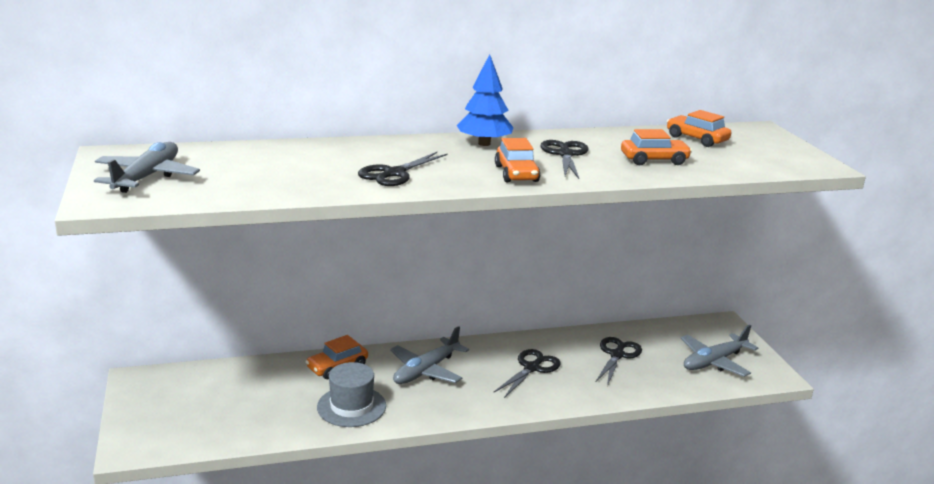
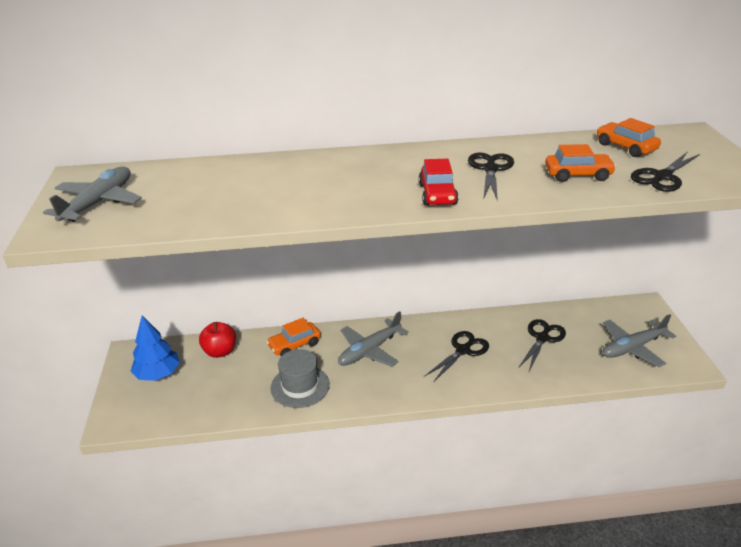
camera: 10 degrees right, 10 degrees up
black scissors [358,152,448,186] -> black scissors moved to [631,152,700,192]
blue tree [457,54,514,146] -> blue tree moved to [130,316,180,381]
orange car [495,138,540,182] -> red car [419,159,459,206]
none -> red apple [199,322,236,358]

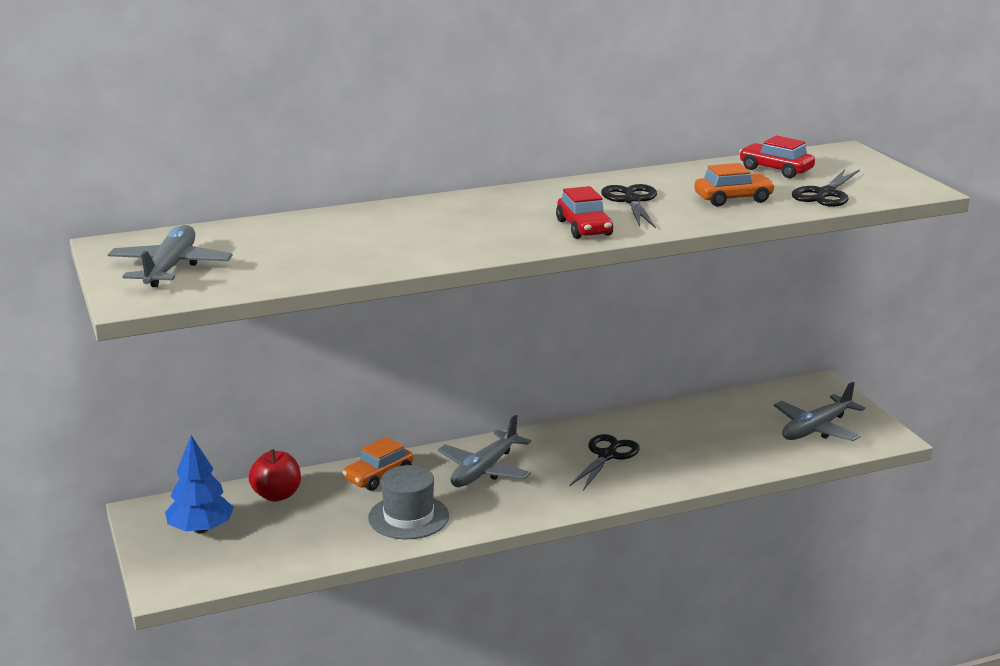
camera: 15 degrees left, 10 degrees down
black scissors [518,319,566,371] -> none
orange car [597,118,661,157] -> red car [739,136,815,178]

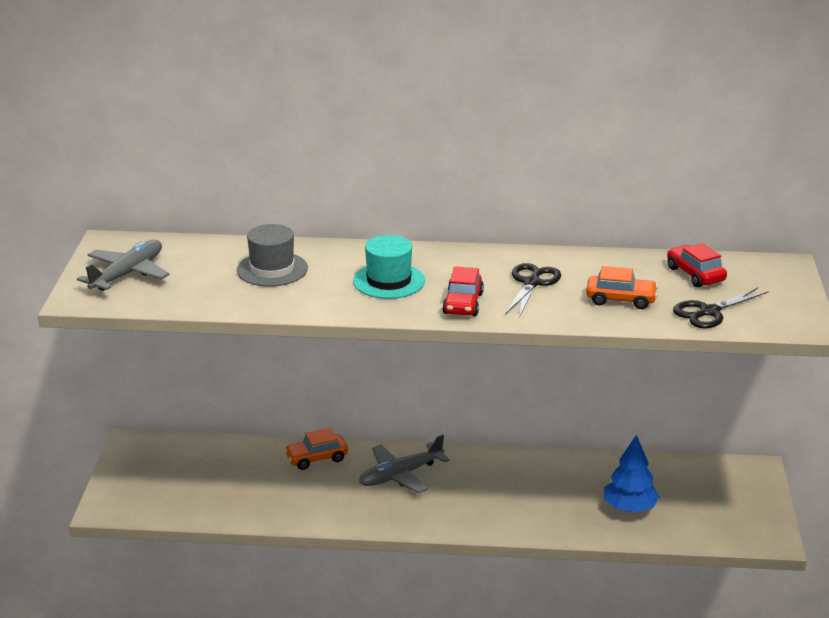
camera: 25 degrees right, 5 degrees up
blue tree [165,435,234,534] -> blue tree moved to [604,435,659,512]
red apple [249,449,301,502] -> none
grey hat [368,465,449,539] -> grey hat moved to [237,224,308,287]
black scissors [569,434,640,490] -> none
grey plane [774,382,865,441] -> none
none -> turquoise hat [353,235,425,299]

